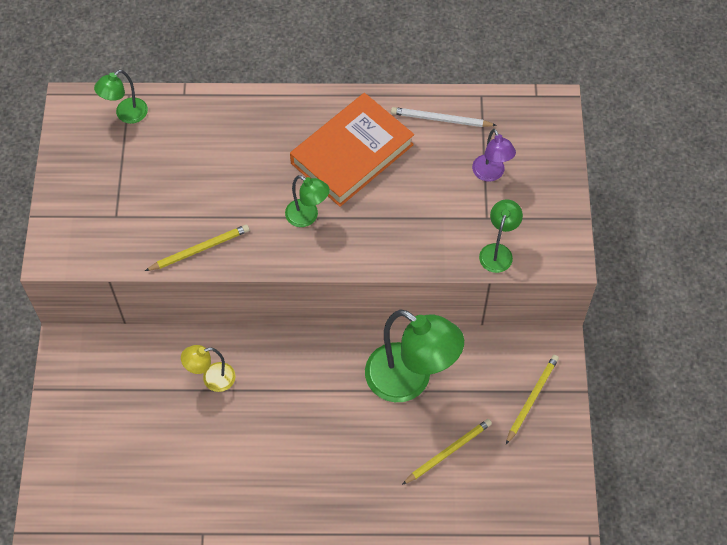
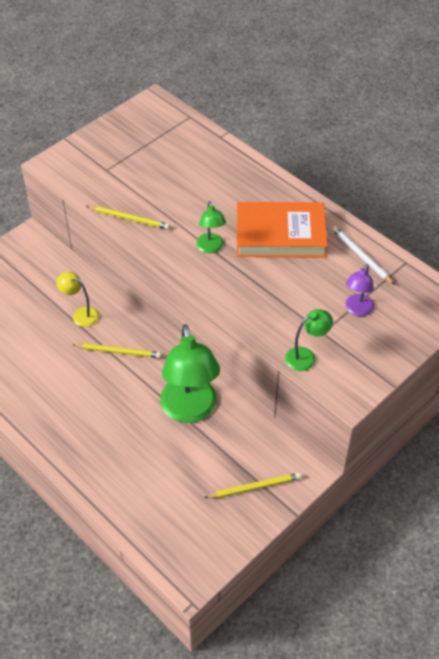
camera: 45 degrees right, 10 degrees down
green lamp [94,70,148,124] -> none
yellow pencil [402,419,492,485] -> yellow pencil moved to [73,343,161,358]

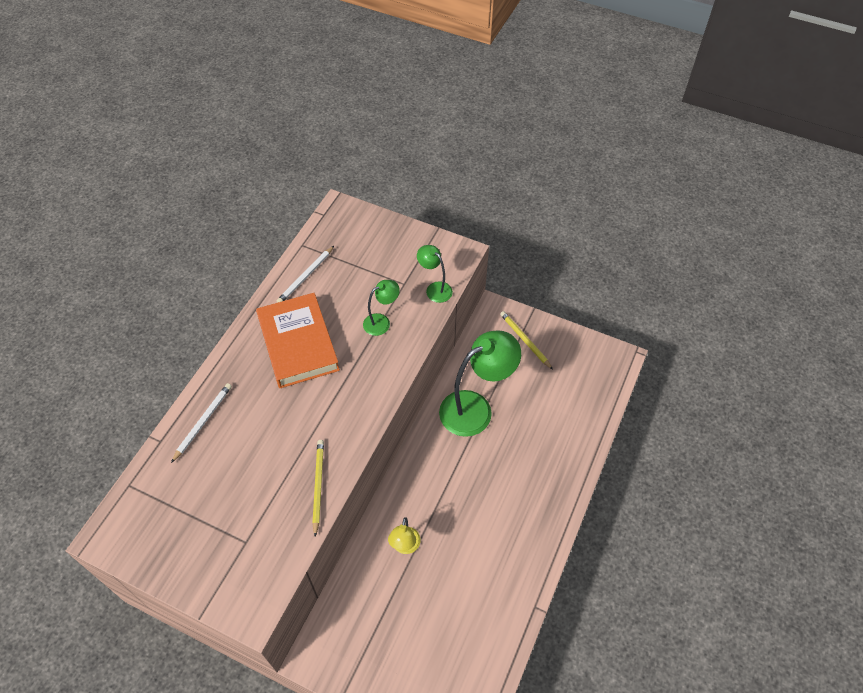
camera: 110 degrees left, 5 degrees up
yellow pencil [73,343,161,358] -> none
green lamp [196,201,226,253] -> green lamp moved to [363,280,400,336]
purple lamp [345,264,374,316] -> none
none -> white pencil [171,383,232,463]

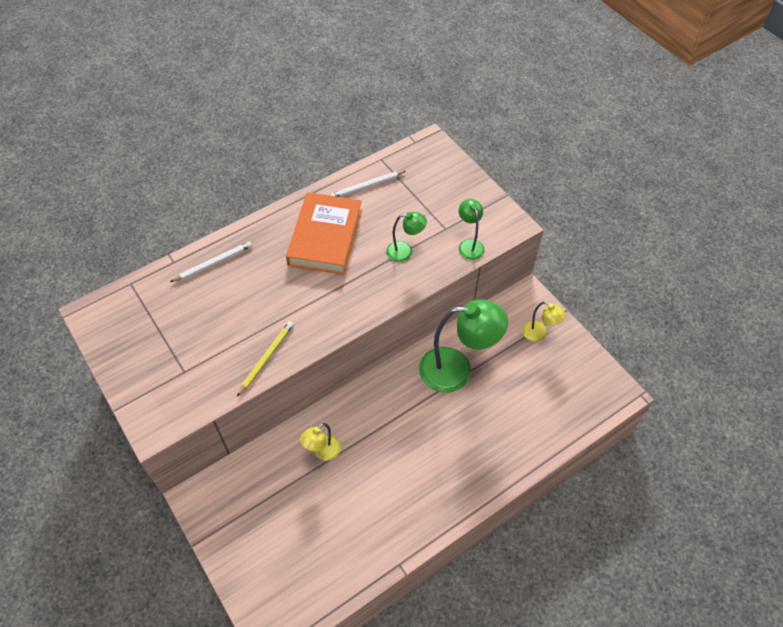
camera: 30 degrees right, 0 degrees up
yellow pencil [500,311,553,370] -> yellow lamp [522,301,566,342]

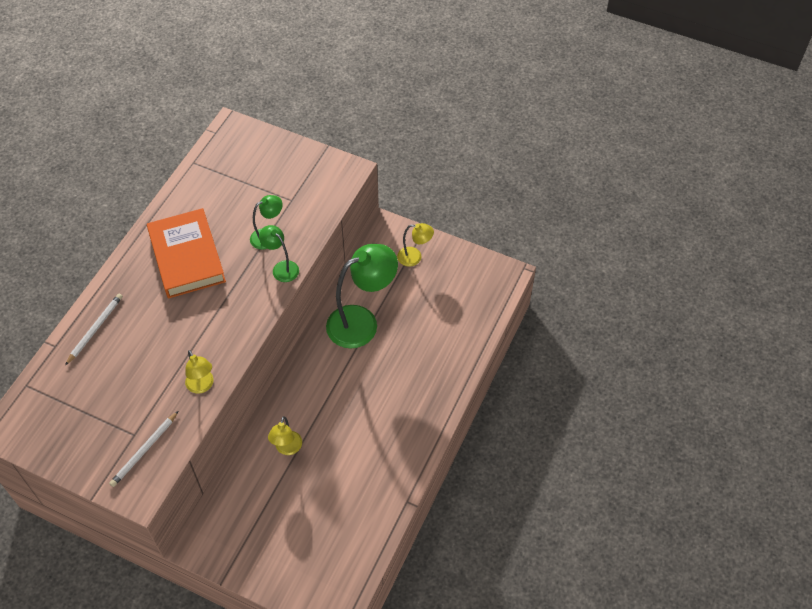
camera: 30 degrees left, 0 degrees up
yellow pencil [237,321,294,396] -> yellow lamp [185,350,214,394]
white pencil [330,171,406,197] -> white pencil moved to [109,411,178,487]
green lamp [458,199,485,260] -> green lamp moved to [259,225,299,282]

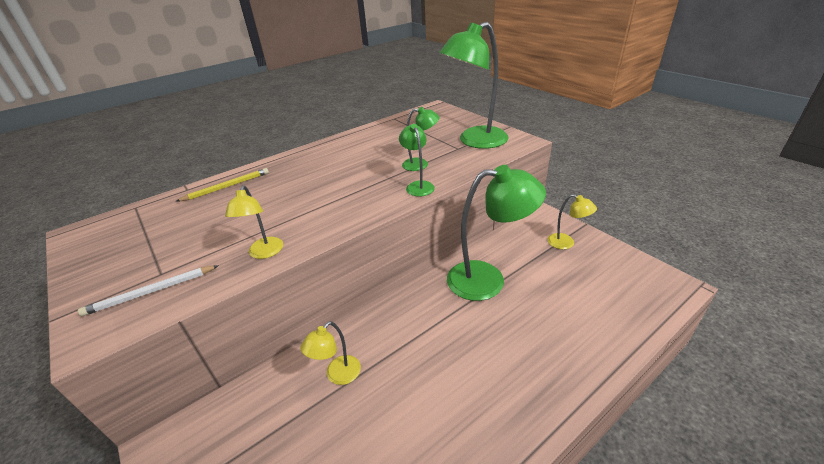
camera: 30 degrees right, 20 degrees down
white pencil [65,294,123,365] -> yellow pencil [176,168,269,202]
orange book [147,208,226,298] -> none
none -> green lamp [439,22,508,149]

